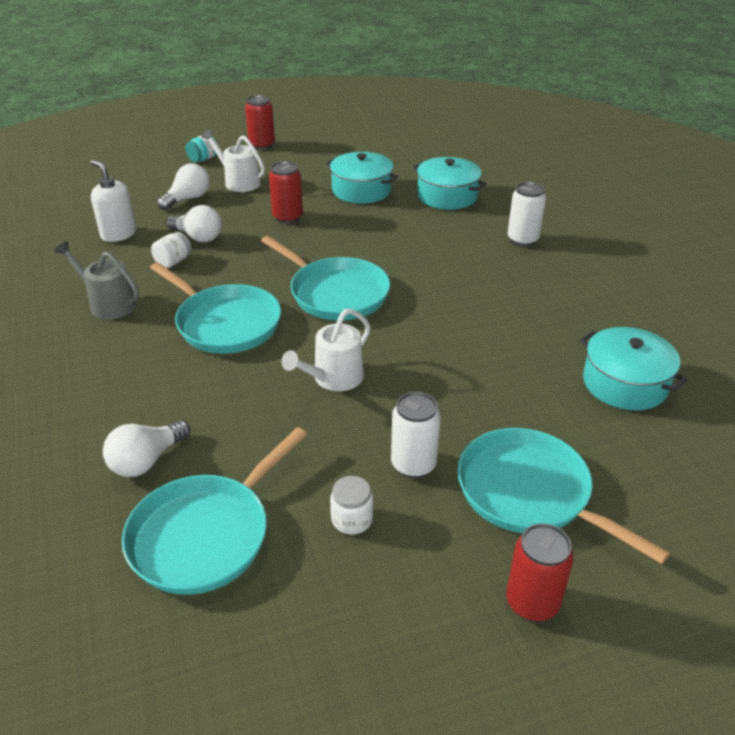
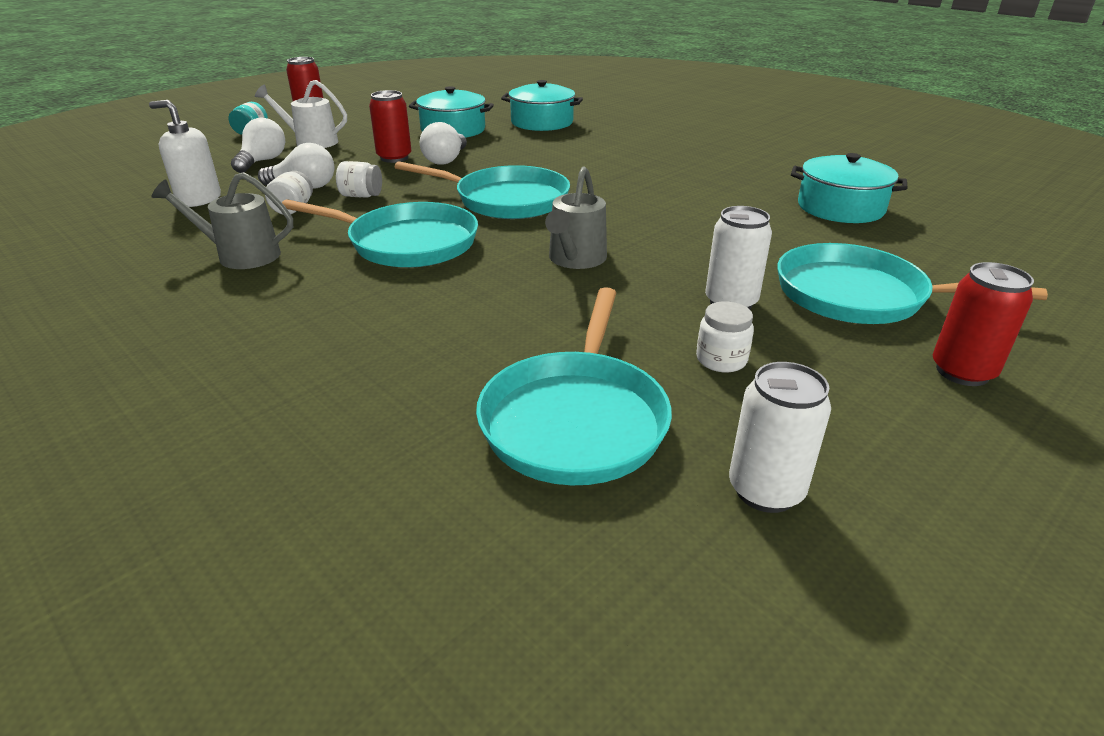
camera: 25 degrees left, 5 degrees down
white light bulb [103,420,190,477] -> white light bulb moved to [420,122,467,165]
white watering can [281,309,371,391] -> grey watering can [545,166,607,269]
white can [508,182,546,247] -> white can moved to [729,362,831,513]
none -> white jar [336,161,382,198]

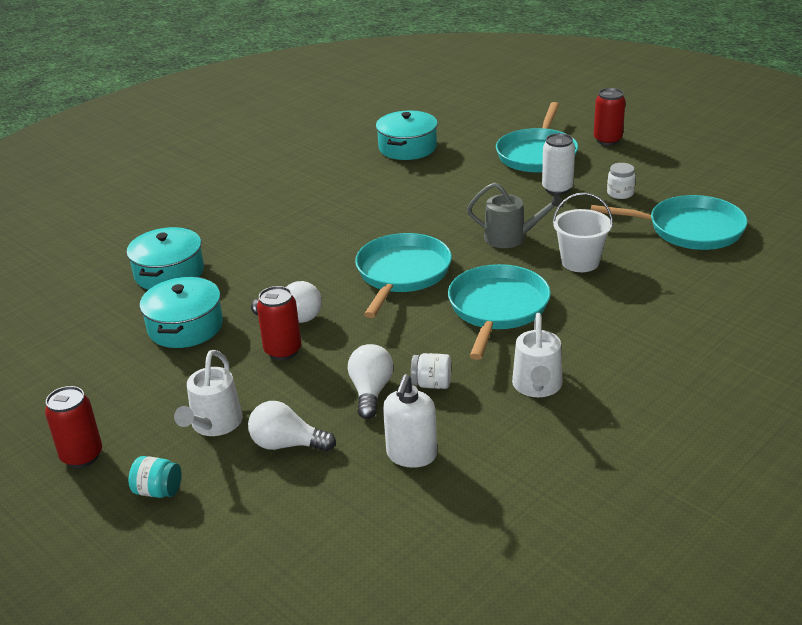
camera: 90 degrees left, 0 degrees up
grey watering can [151,172,293,269] -> white watering can [512,313,562,397]
white jar [336,161,382,198] -> none
white can [729,362,831,513] -> none
none -> white bucket [552,193,613,272]

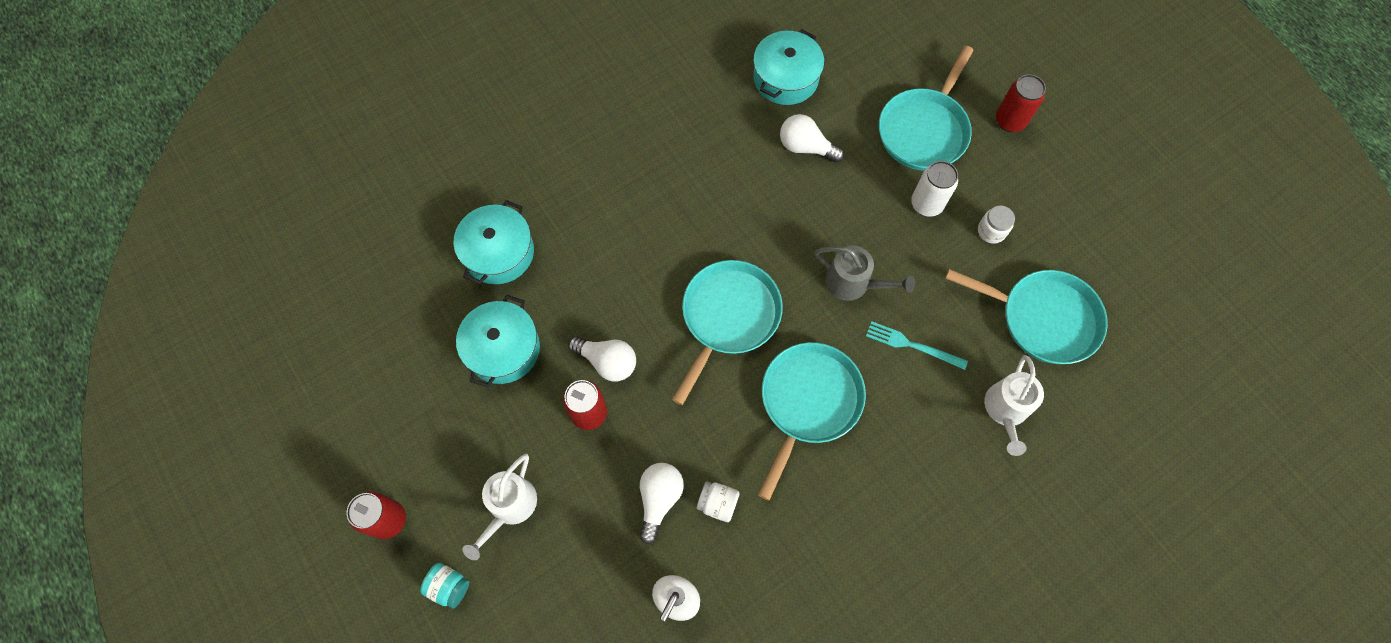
camera: 10 degrees right, 35 degrees up
white light bulb [248,401,336,452] -> white light bulb moved to [780,114,844,163]
white watering can [512,313,562,397] -> white watering can moved to [984,355,1044,456]
white bucket [552,193,613,272] -> turquoise fork [866,321,968,370]

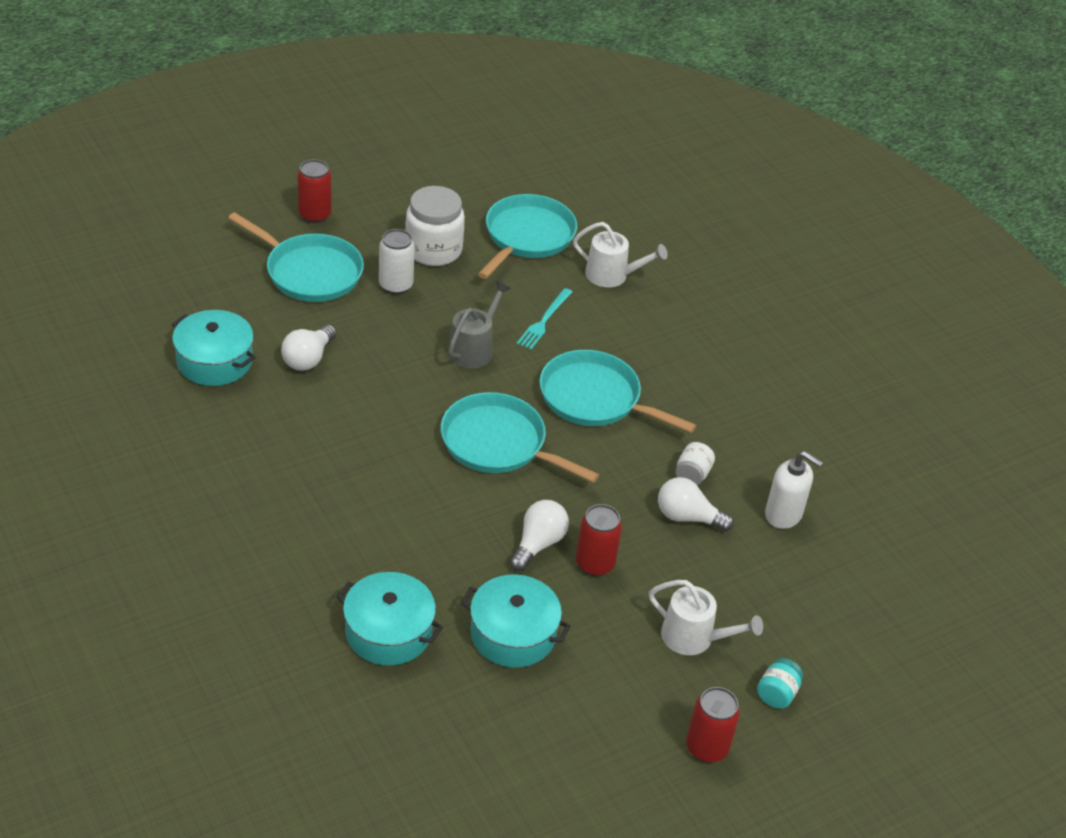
camera: 90 degrees left, 25 degrees down
white jar [978,206,1015,244] -> white jar [405,186,465,266], size x2.01

